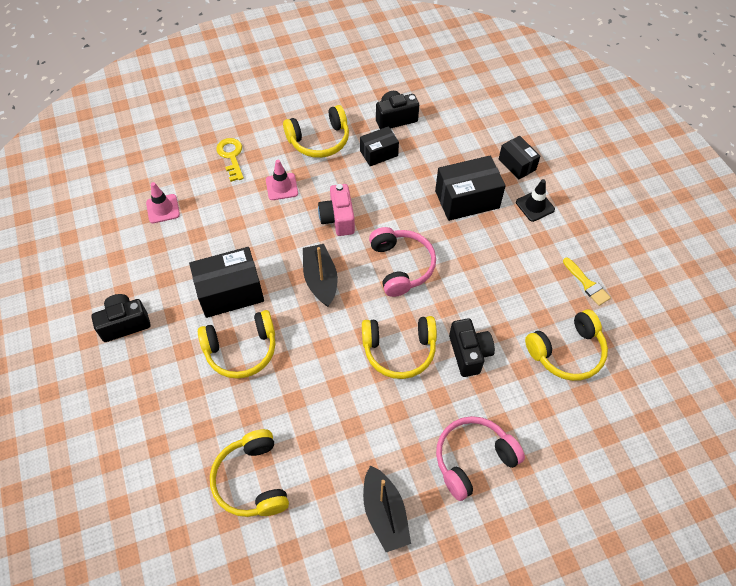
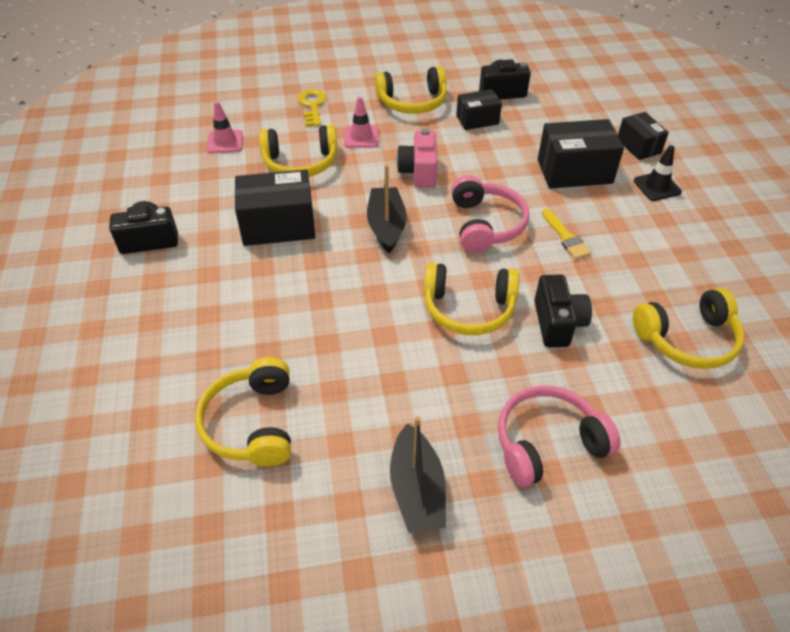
camera: 10 degrees right, 10 degrees down
yellow headphones [198,310,275,379] -> yellow headphones moved to [259,125,338,177]
yellow brush [563,258,611,306] -> yellow brush moved to [542,209,591,259]

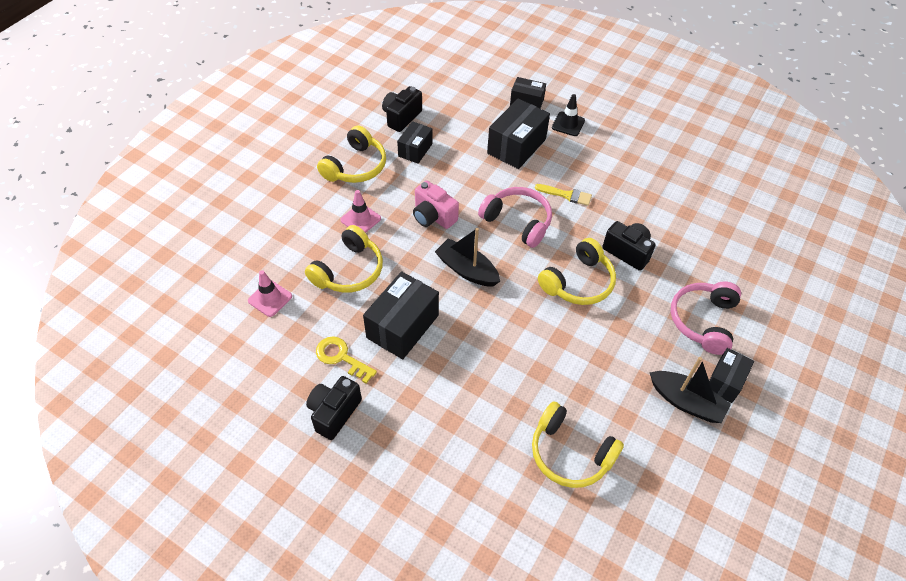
camera: 50 degrees left, 5 degrees up
yellow key [298,89,326,126] -> yellow key moved to [316,336,377,384]
yellow headphones [633,288,745,369] -> none
none -> black box [709,348,754,403]

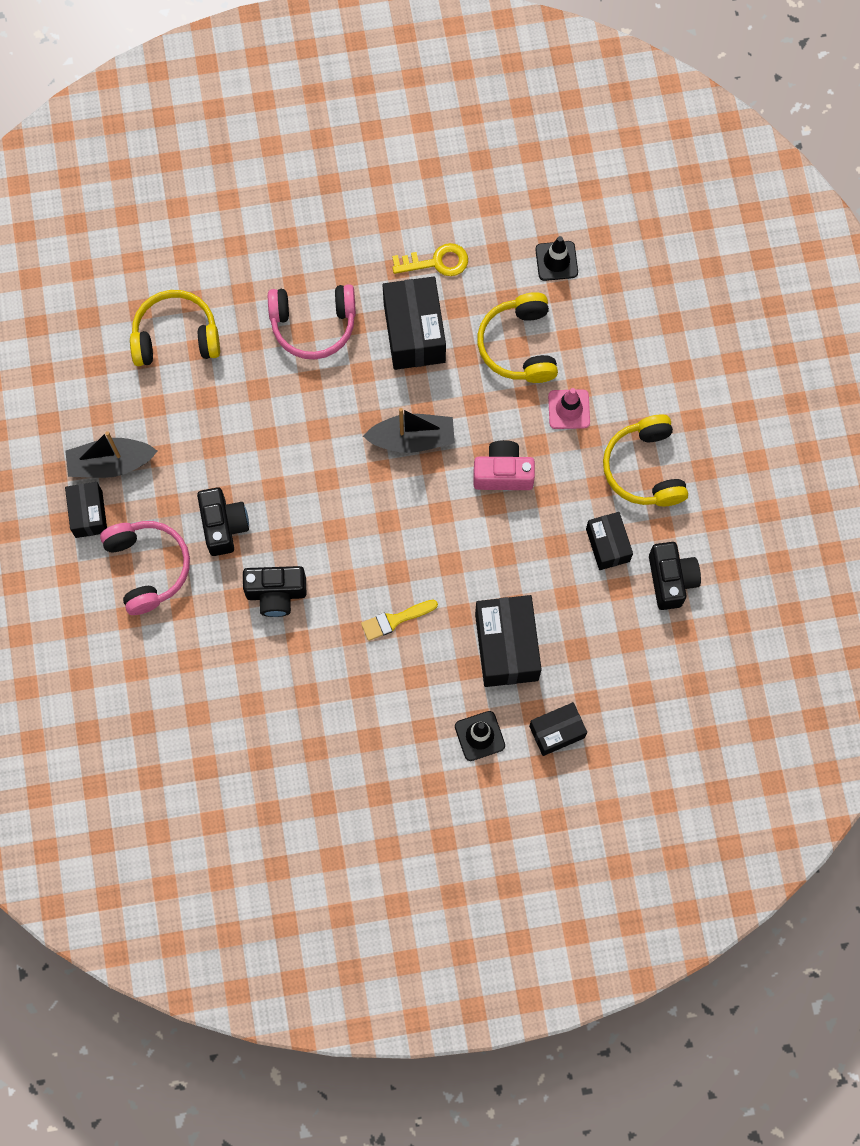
camera: 140 degrees right, 20 degrees up
pink traffic cone [248,270,292,317] -> black traffic cone [535,236,578,281]
black camera [306,376,362,440] -> black camera moved to [197,487,249,556]
pink headphones [478,187,552,248] -> pink headphones moved to [268,284,356,359]
yellow headphones [538,238,616,305] -> none

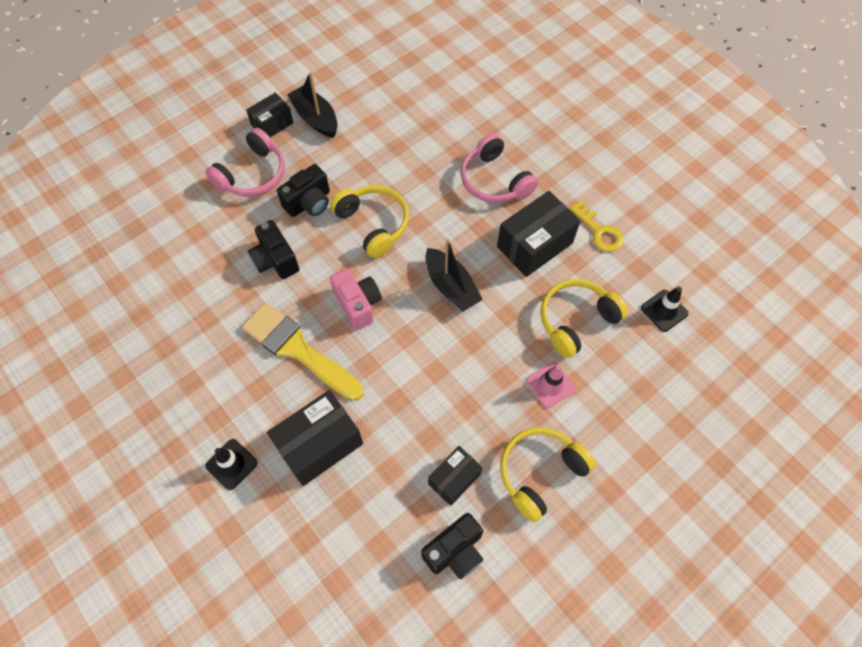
camera: 60 degrees right, 10 degrees down
yellow headphones [130,290,220,366] -> yellow headphones moved to [330,185,409,258]
yellow brush [361,599,438,641] -> yellow brush [242,302,364,401], size x2.04
pink camera [474,440,535,490] -> pink camera moved to [330,269,382,330]
black box [529,702,587,756] -> none

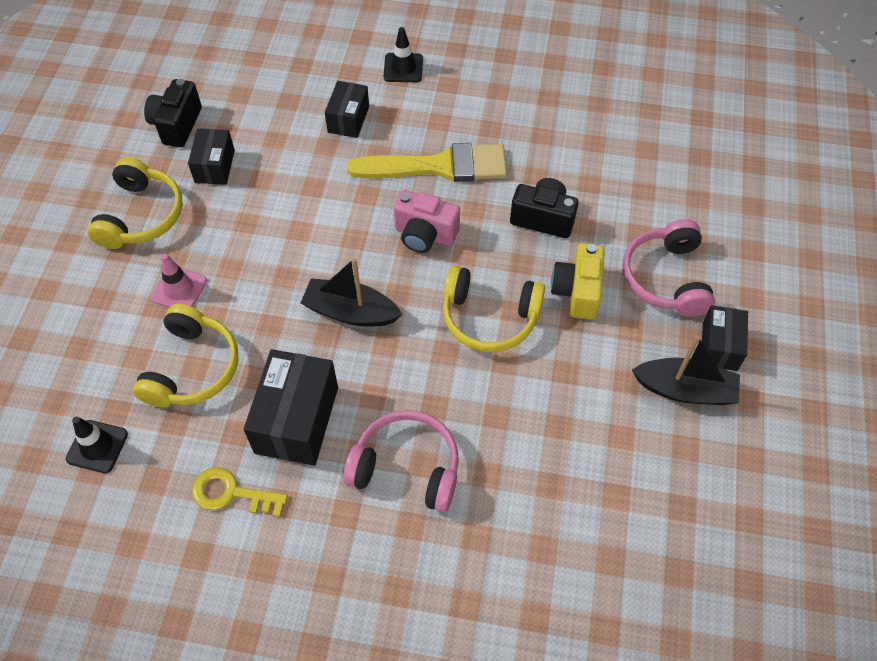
camera: 140 degrees right, 5 degrees down
black box [267,390,363,486] -> black box [325,81,369,138], size x0.60
black camera [277,164,330,217] -> yellow camera [551,243,605,320]

